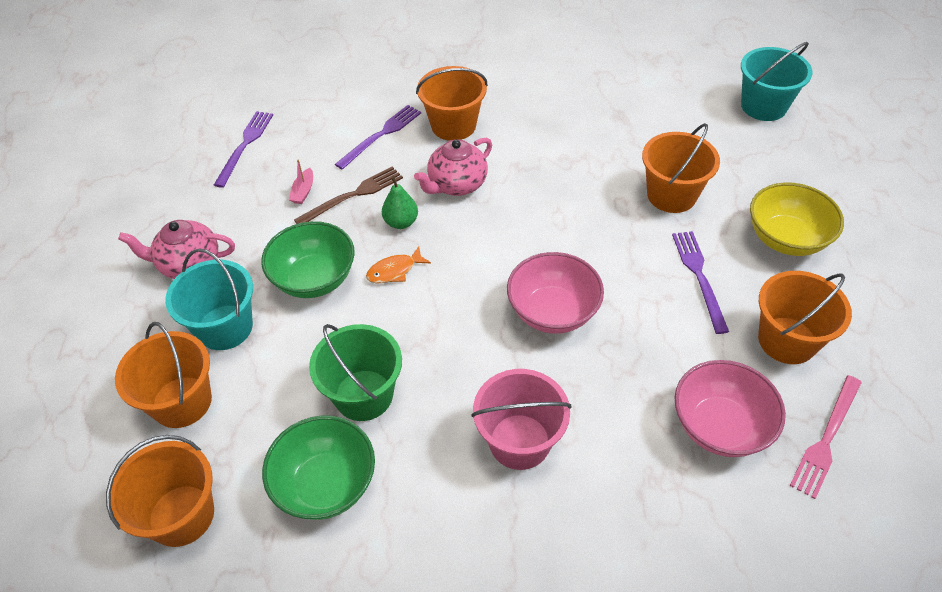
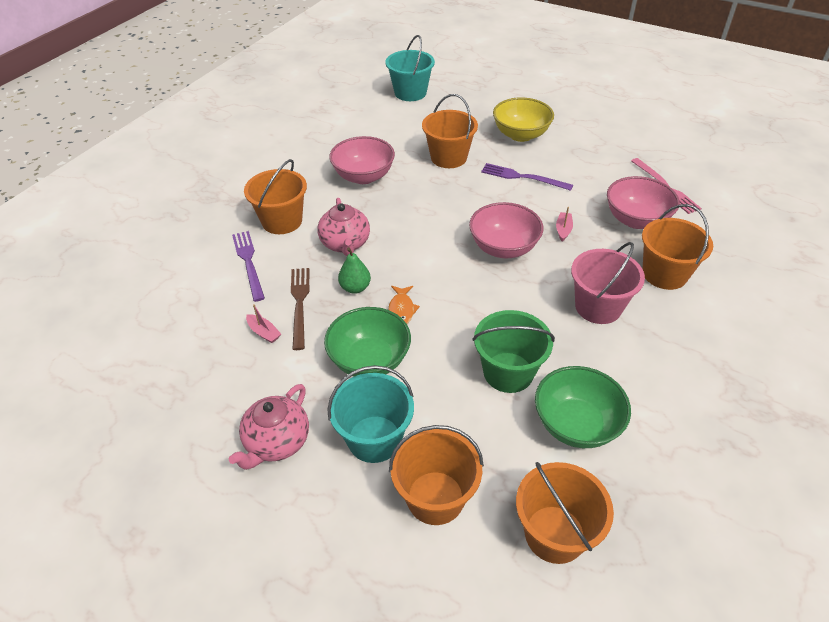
camera: 60 degrees left, 5 degrees down
purple fork [214,111,273,188] -> none
orange bucket [758,271,852,364] -> orange bucket moved to [642,204,713,290]
none -> pink bowl [329,136,395,184]
none -> pink boat [556,207,573,242]

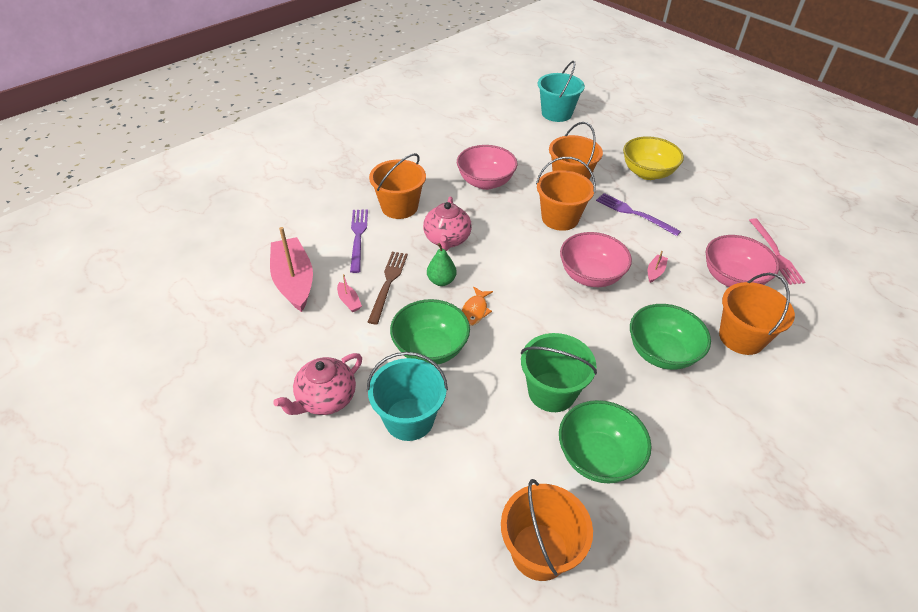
camera: 15 degrees right, 0 degrees up
orange bucket [389,425,484,525] -> orange bucket moved to [536,157,596,231]
pink bucket [571,242,645,324] -> green bowl [630,304,711,370]
none -> pink boat [270,227,313,312]

